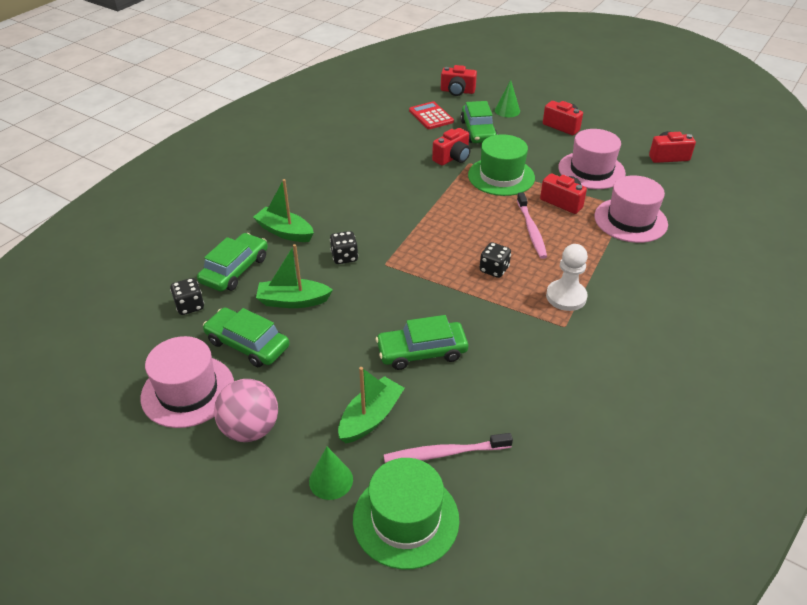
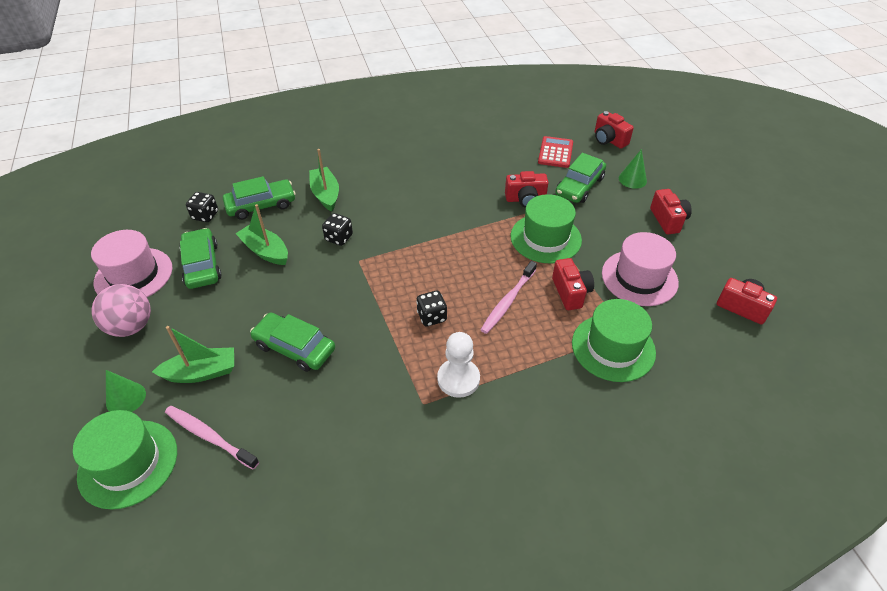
camera: 40 degrees right, 5 degrees up
pink hat [594,175,668,243] -> green hat [572,299,656,382]

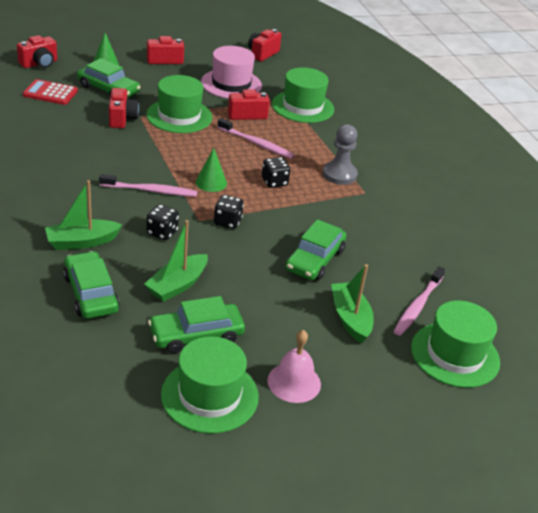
camera: 95 degrees left, 10 degrees down
pink hat [91,230,172,297] -> green hat [161,336,259,434]
pink ball [91,284,151,337] -> pink bell [268,330,321,403]
green cone [106,370,146,412] -> green cone moved to [196,148,227,192]
black dice [186,192,218,222] -> black dice moved to [214,195,244,229]
white pawn [437,332,480,398] -> grey pawn [323,124,358,185]
none -> pink toothbrush [99,174,197,197]

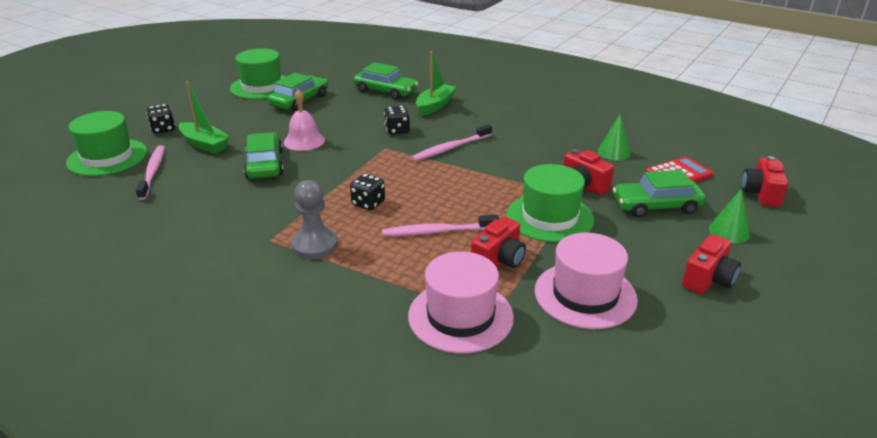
camera: 145 degrees right, 5 degrees down
green boat [144,220,208,302] -> none
green cone [196,148,227,192] -> green cone moved to [598,115,630,160]
black dice [214,195,244,229] -> black dice moved to [146,104,175,134]
red camera [248,29,282,62] -> none
pink bell [268,330,321,403] -> pink bell moved to [284,89,325,151]
green hat [272,67,334,123] -> pink hat [408,252,514,354]

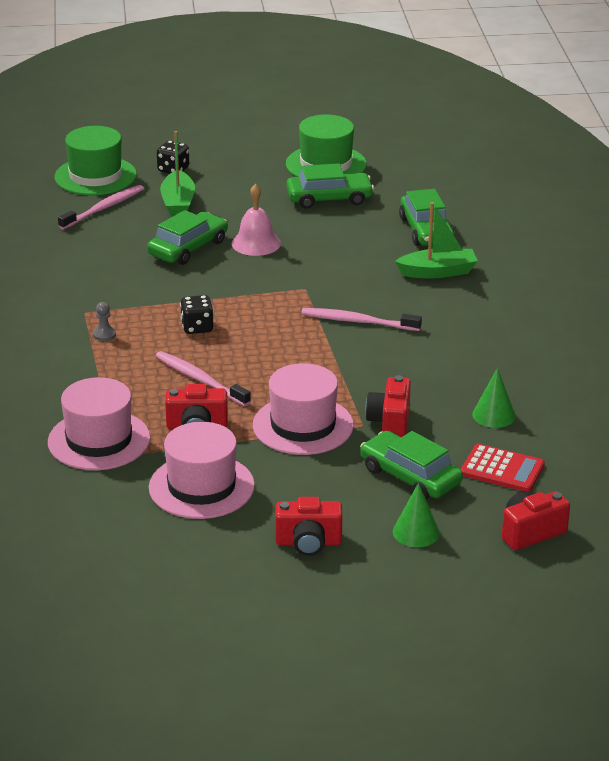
camera: 50 degrees right, 0 degrees up
grey pawn [291,180,338,259] -> grey pawn [93,302,116,341], size x0.49
black dice [384,106,410,135] -> none
green hat [507,164,594,242] -> pink hat [253,363,354,455]

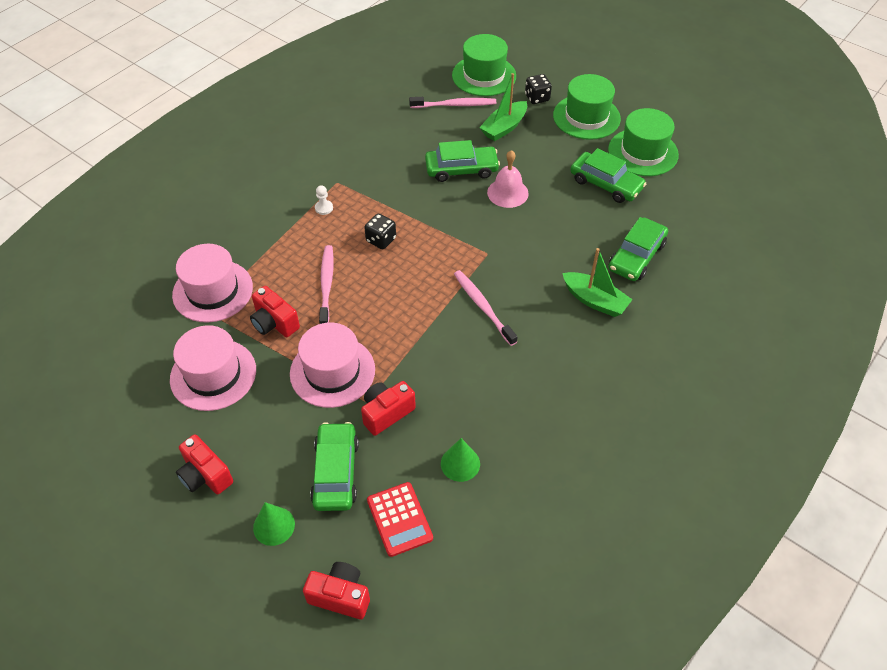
camera: 45 degrees right, 20 degrees up
grey pawn [93,302,116,341] -> white pawn [315,185,333,215]
none -> green hat [553,74,621,140]

